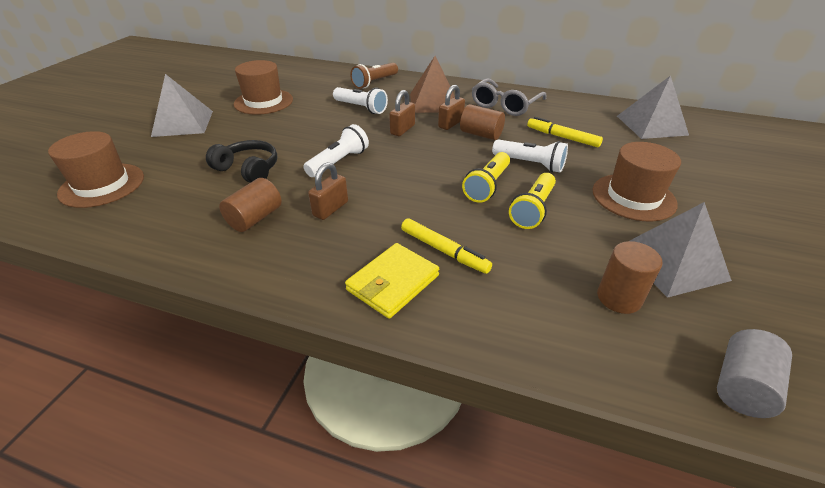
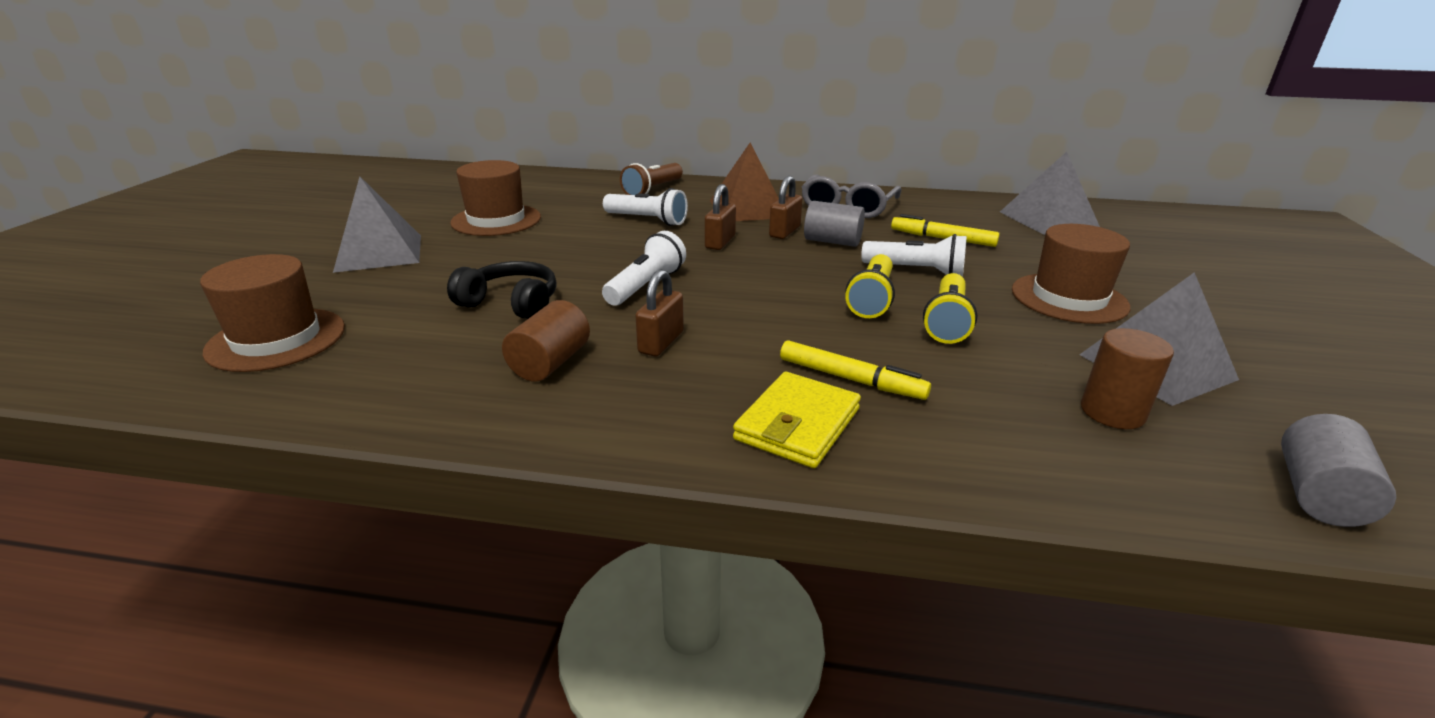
camera: 10 degrees left, 10 degrees down
brown cylinder [460,104,505,140] -> grey cylinder [804,201,865,247]

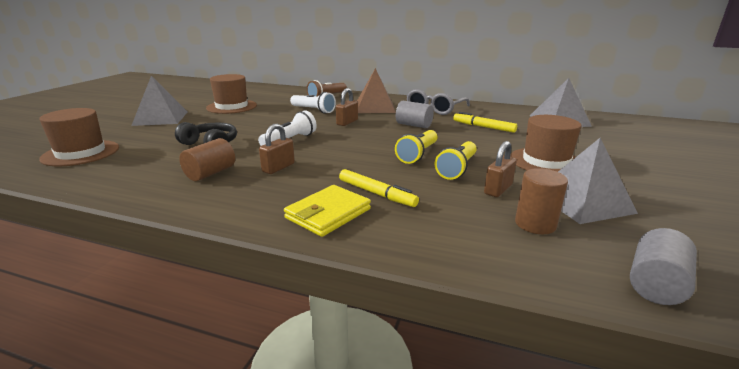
camera: 10 degrees right, 5 degrees down
brown padlock [769,176,802,239] -> brown padlock moved to [484,141,517,197]
white flashlight [861,234,967,277] -> none

